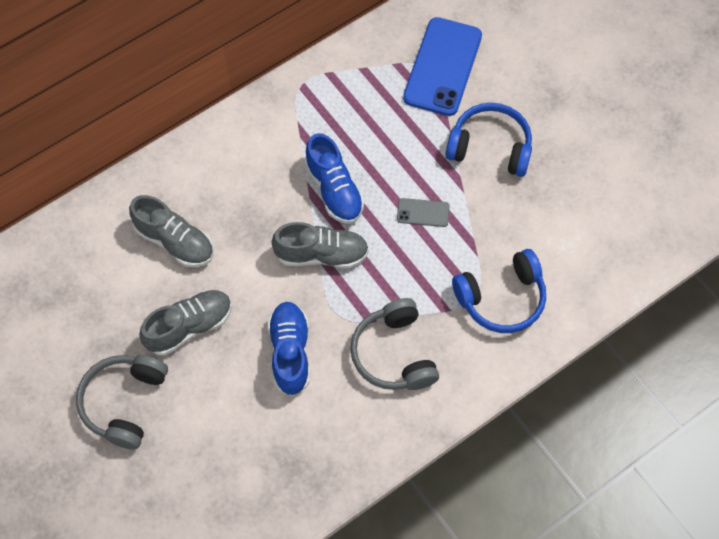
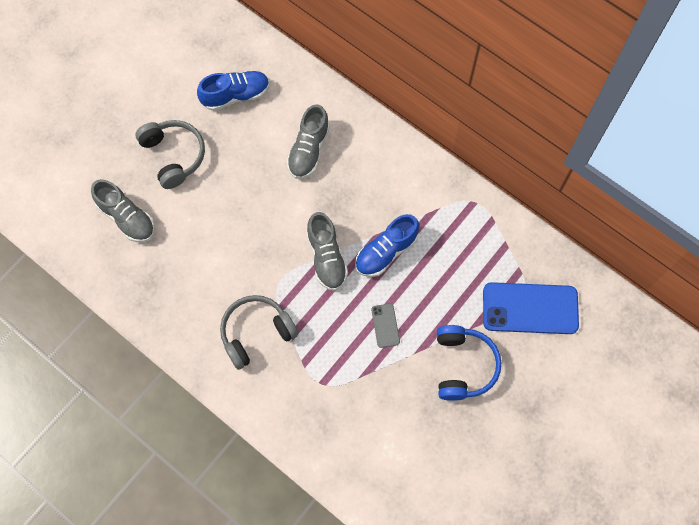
camera: 75 degrees right, 5 degrees up
grey headphones [76,355,168,449] -> grey headphones turned 60 degrees clockwise [136,120,205,189]
grey shoe [139,290,232,356] -> grey shoe moved to [91,179,155,242]
blue shoe [268,302,310,396] -> blue shoe moved to [197,71,270,111]
blue headphones [452,249,546,333] -> none

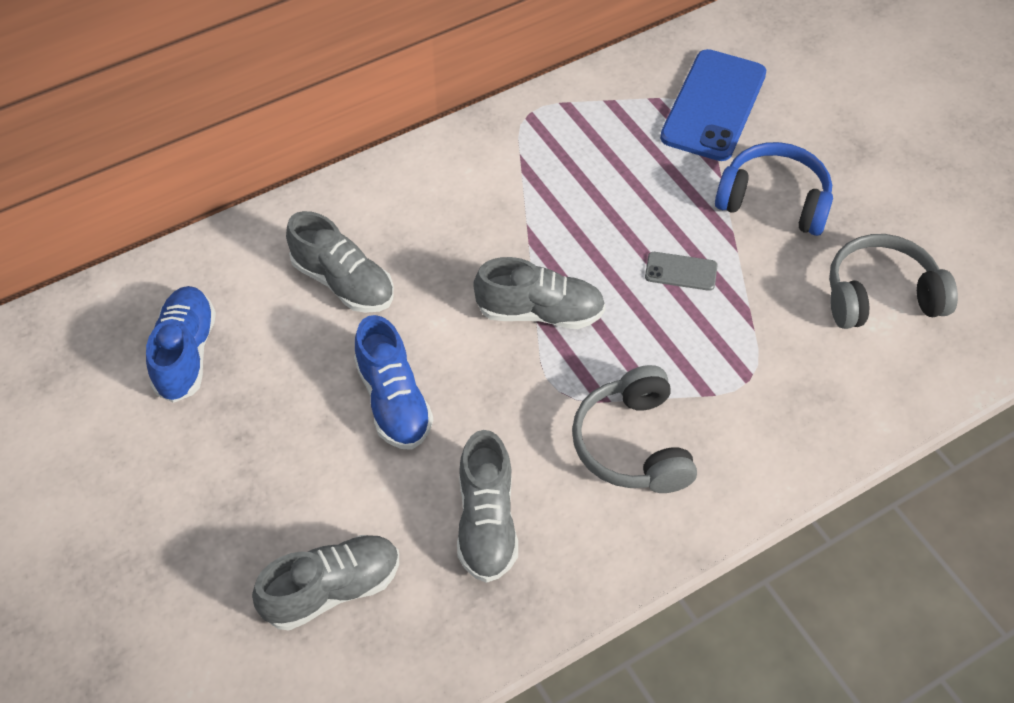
camera: 70 degrees left, 15 degrees down
grey headphones [136,120,205,189] -> grey headphones moved to [829,234,958,329]
blue shoe [355,214,419,277] -> blue shoe moved to [354,315,433,450]
none -> grey shoe [457,430,518,583]

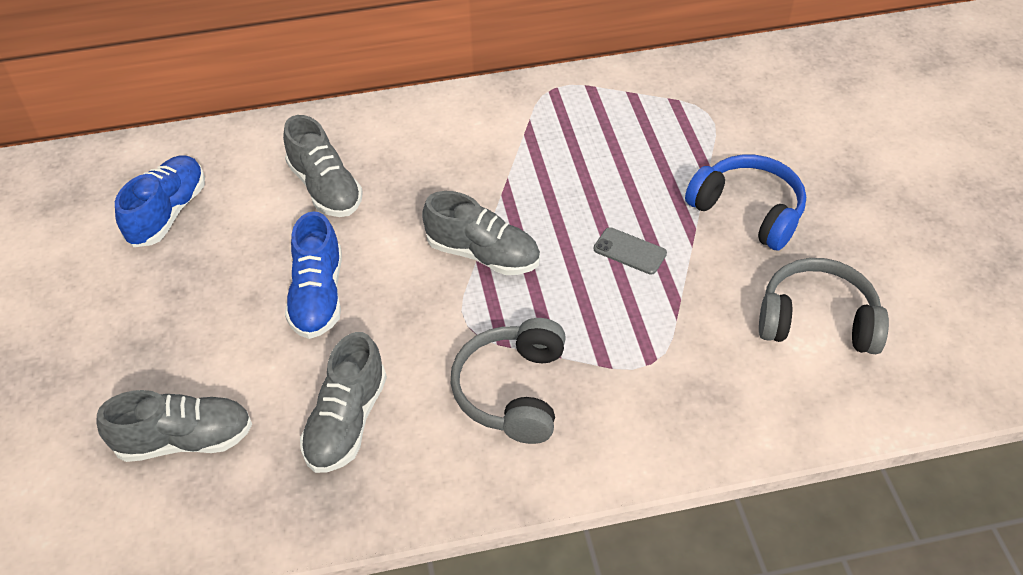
camera: 20 degrees right, 5 degrees down
blue phone [660,49,766,161] -> none

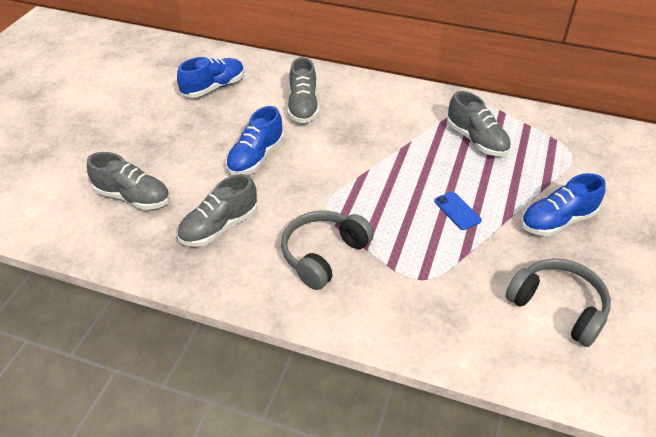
camera: 30 degrees right, 5 degrees down
grey shoe [422,191,540,275] -> grey shoe moved to [447,91,511,156]
grey phone [594,227,667,275] -> blue phone [434,192,482,230]
blue headphones [685,155,806,251] -> blue shoe [521,173,606,236]

